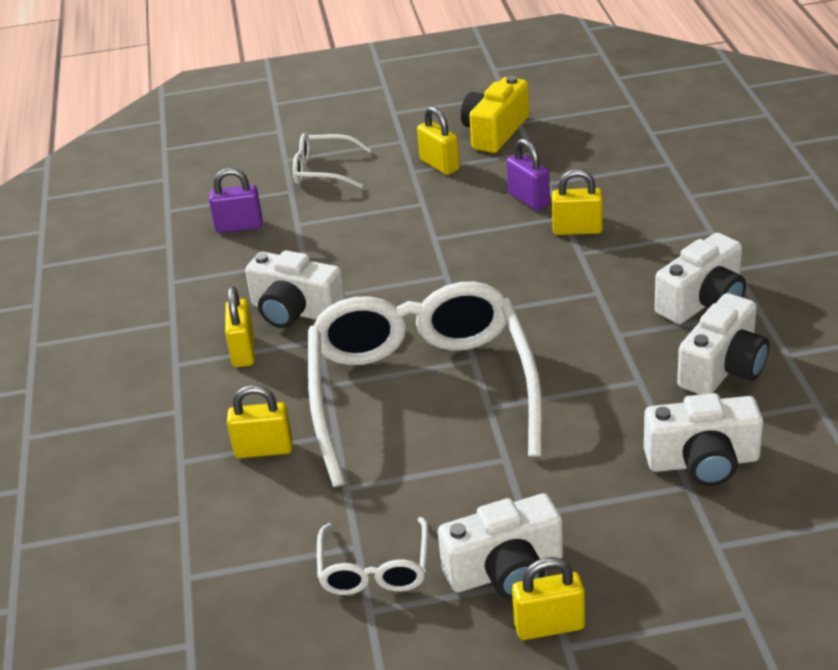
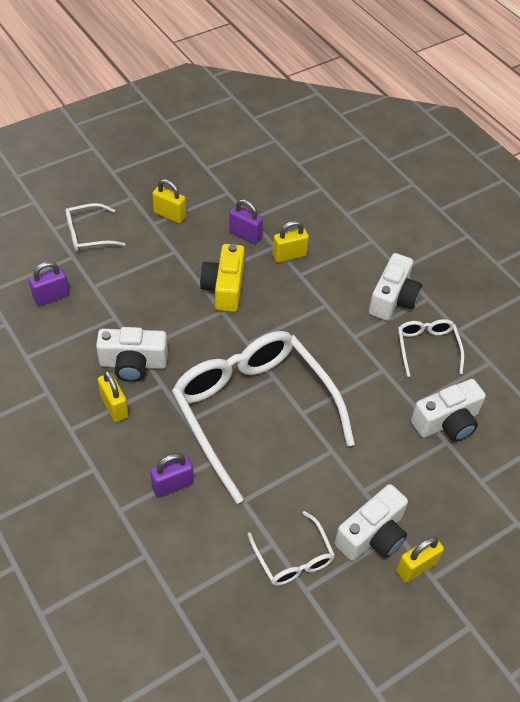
camera: 30 degrees left, 15 degrees up
yellow padlock [227,385,293,458] -> purple padlock [150,453,194,498]
yellow camera [461,76,529,153] -> yellow camera moved to [200,244,245,312]
white camera [677,293,769,395] -> white glasses [398,319,464,377]

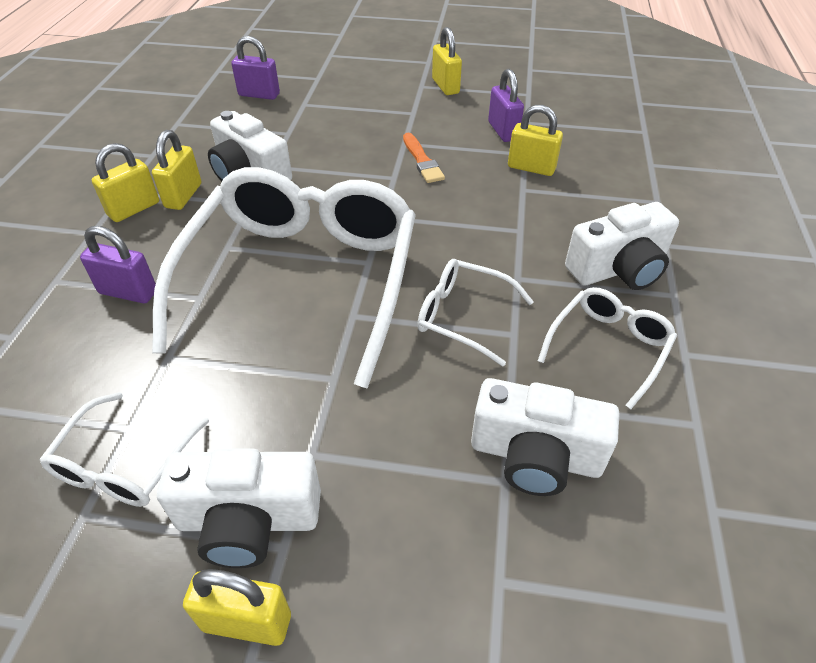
camera: 45 degrees right, 5 degrees down
white glasses [65,203,125,251] -> white glasses moved to [417,259,534,366]
yellow camera [200,244,245,312] -> orange brush [403,133,445,183]
none -> yellow padlock [92,143,159,222]

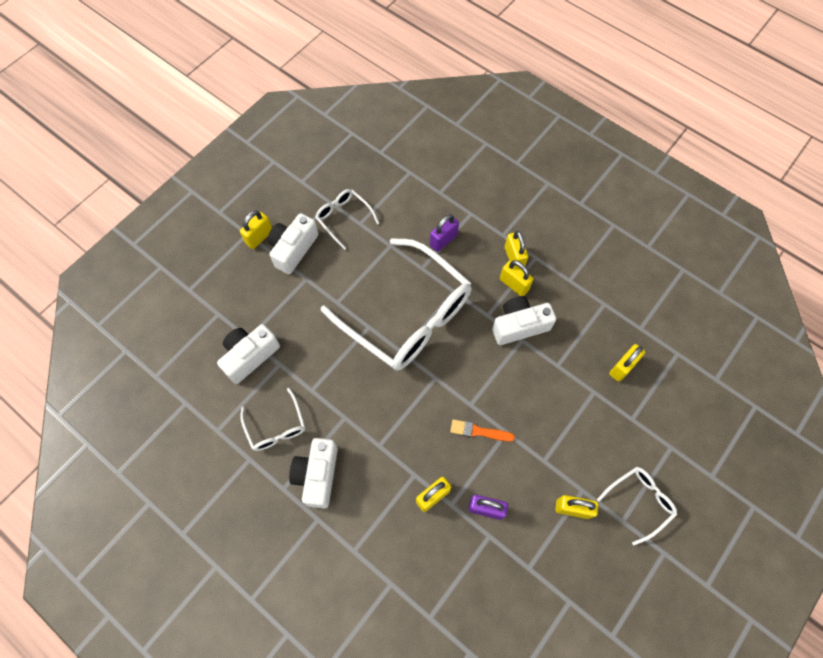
camera: 120 degrees right, 20 degrees up
purple padlock [231,36,280,100] -> yellow padlock [609,344,645,382]
white glasses [417,259,534,366] -> white glasses moved to [597,467,677,545]

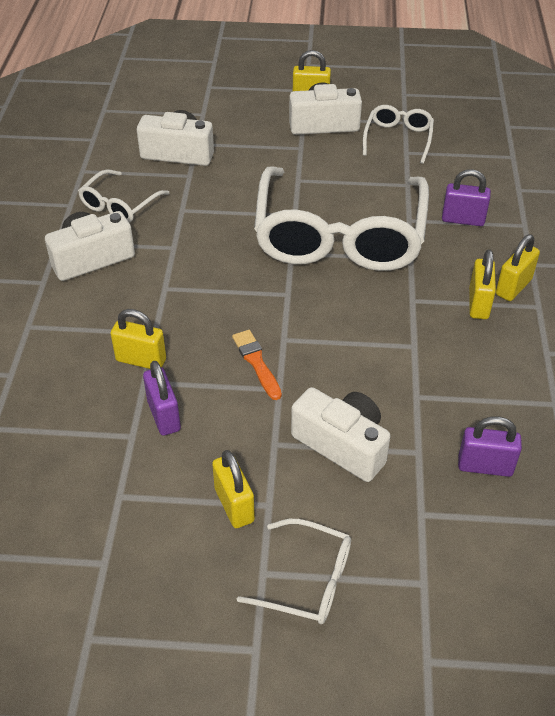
camera: 55 degrees right, 20 degrees down
white camera [492,296,556,345] -> white camera moved to [291,387,391,482]
yellow padlock [609,344,645,382] -> purple padlock [458,416,522,477]

